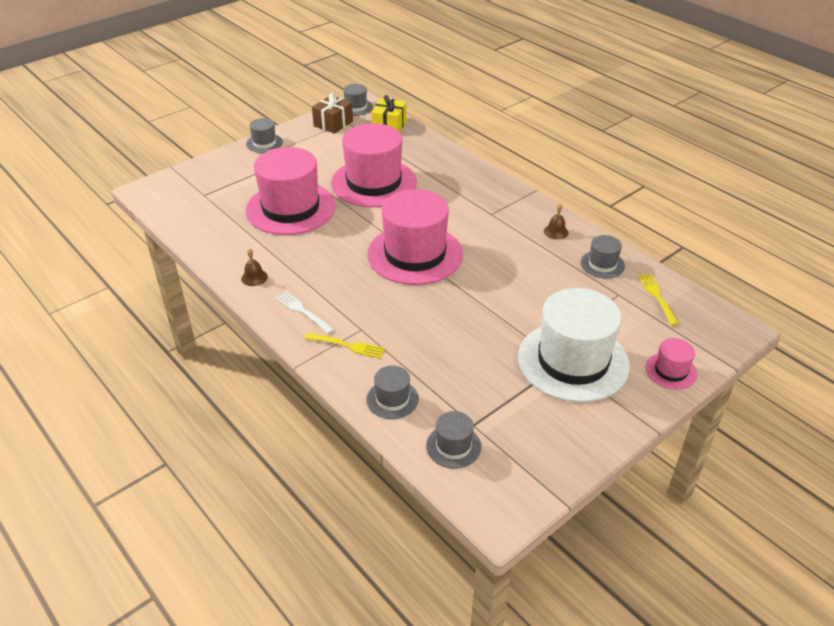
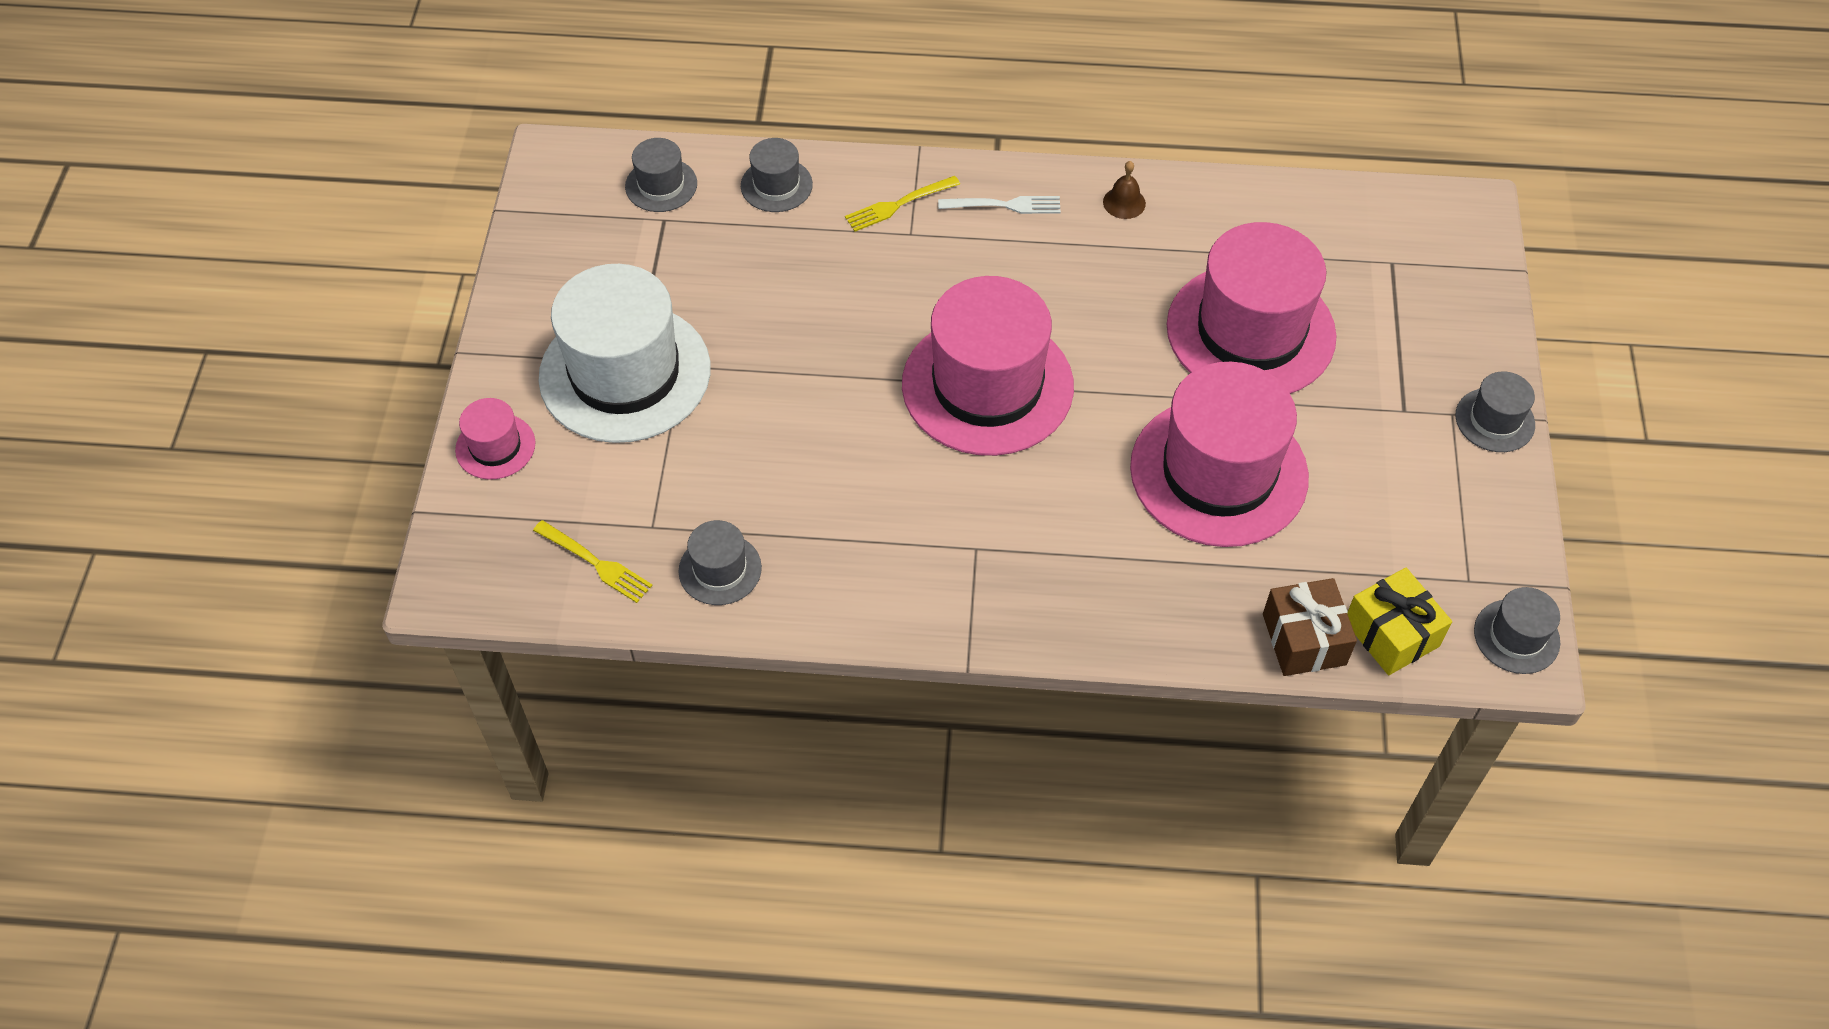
camera: 135 degrees right, 15 degrees up
brown gift [312,93,353,134] -> brown gift moved to [1263,578,1357,676]
brown bell [544,204,568,240] -> none

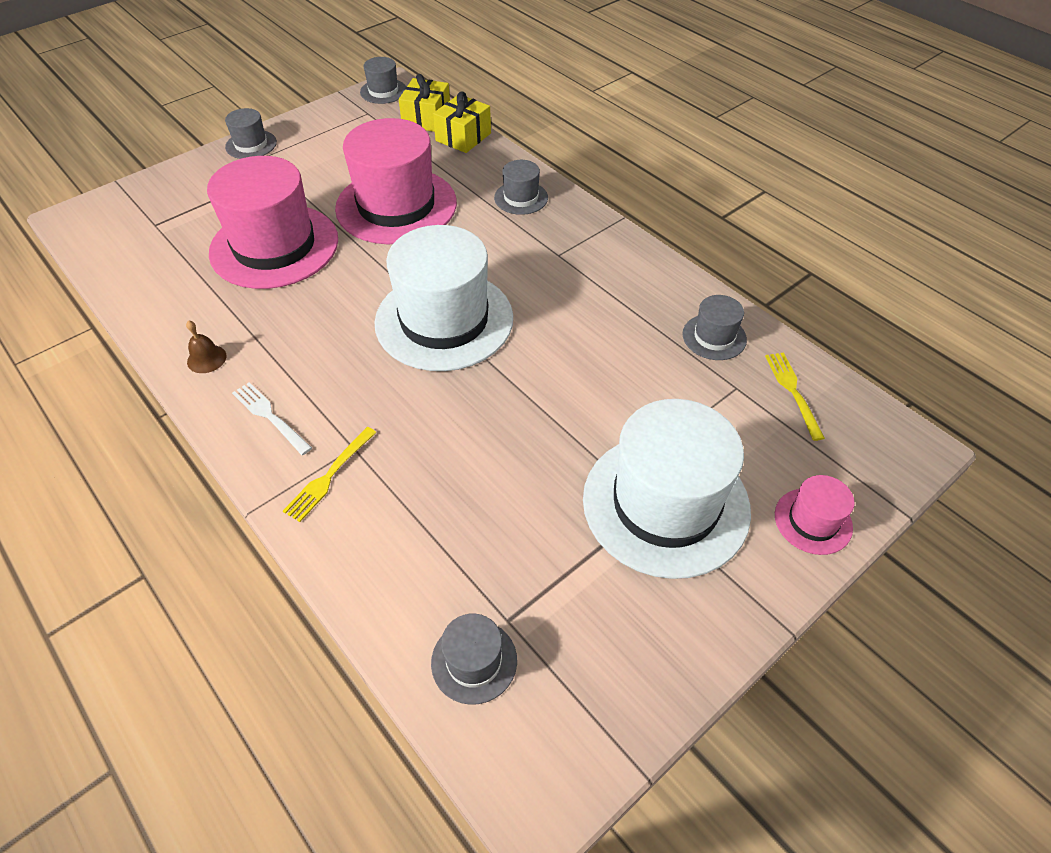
camera: 135 degrees left, 5 degrees down
grey hat [741,138,813,212] -> grey hat moved to [494,160,548,215]
yellow fork [845,176,960,232] -> yellow fork turned 105 degrees clockwise [283,427,377,522]
pink hat [902,276,1074,456] -> white hat [375,225,513,371]
brown gift [1263,578,1357,676] -> yellow gift [433,91,491,153]

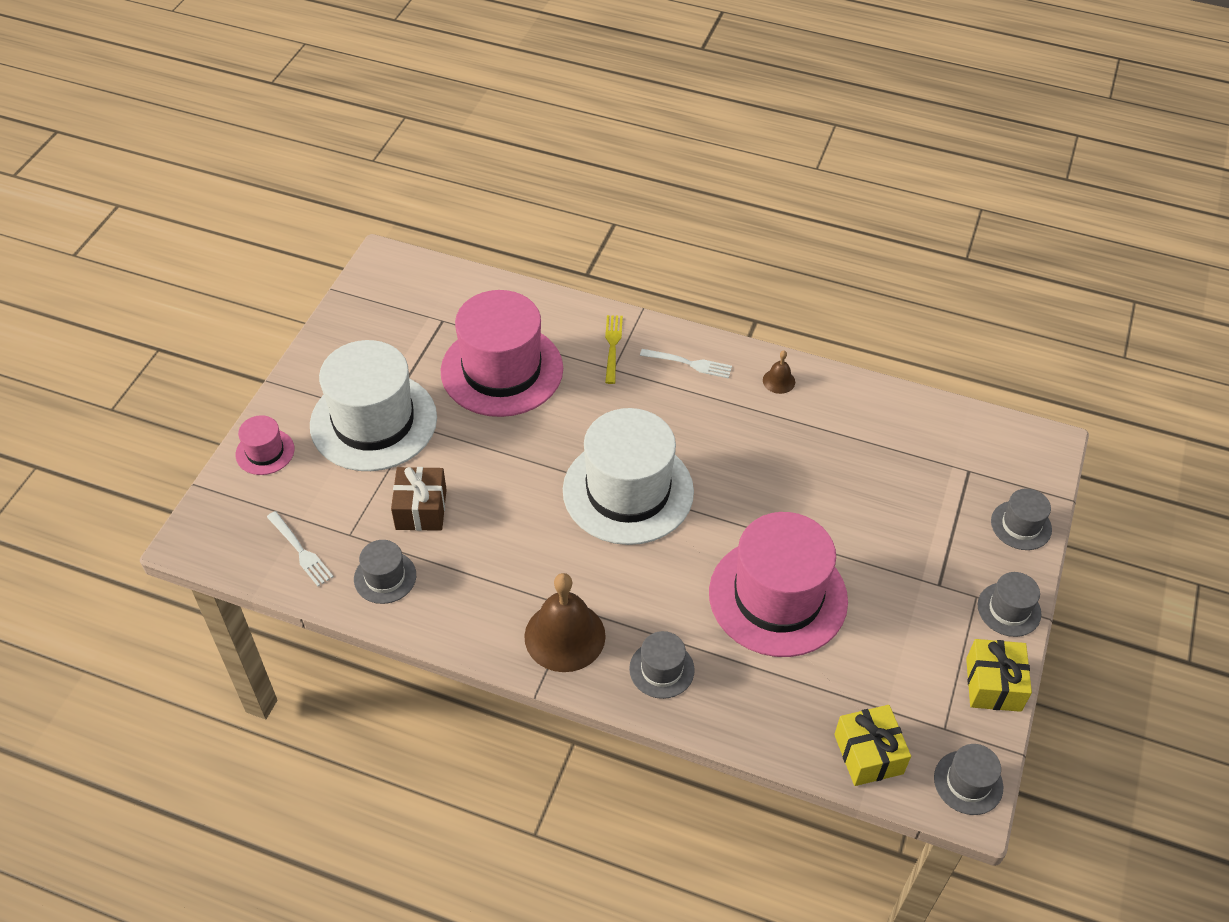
camera: 150 degrees right, 0 degrees up
pink hat [207,156,338,289] -> pink hat moved to [441,290,563,417]
grey hat [431,613,517,705] -> grey hat moved to [991,488,1052,550]
yellow gift [433,91,491,153] -> yellow gift moved to [966,639,1032,712]
yellow fork [765,353,825,441] -> white fork [267,511,334,586]
none -> brown gift [391,467,447,531]
none -> brown bell [524,573,606,672]

